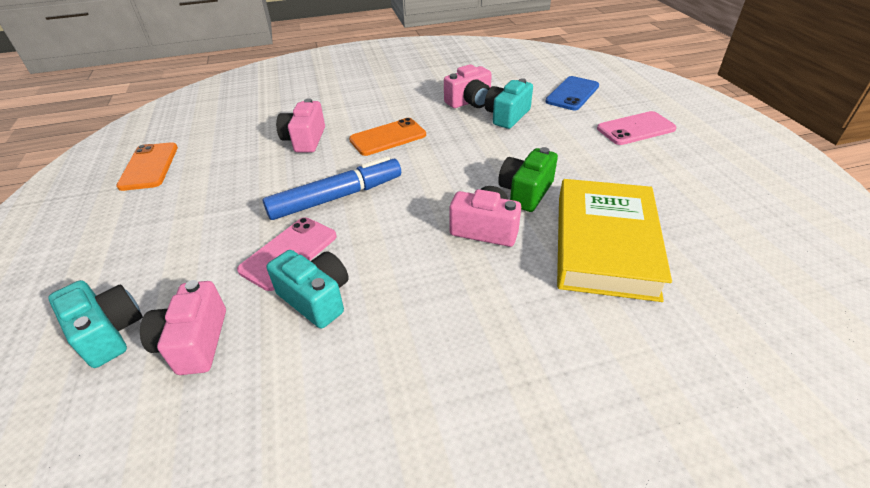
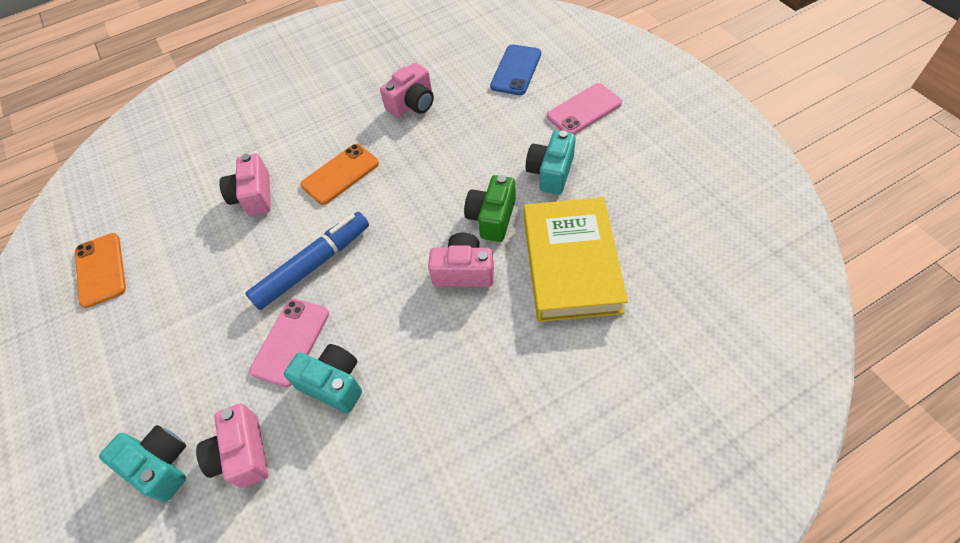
camera: 10 degrees left, 15 degrees up
turquoise camera [485,78,533,129] -> turquoise camera moved to [526,130,576,194]

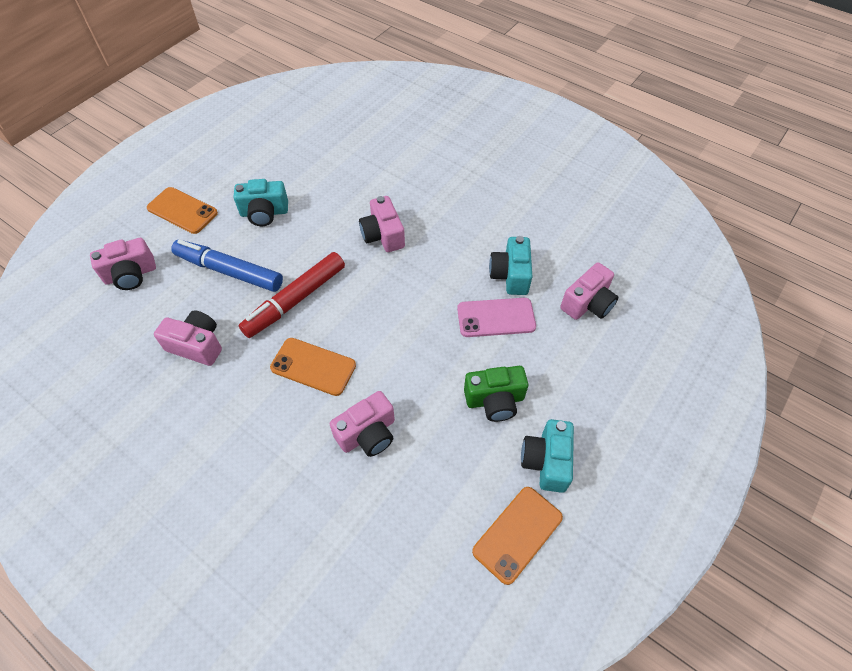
camera: 120 degrees left, 0 degrees up
turquoise camera [99,425,186,502] -> turquoise camera moved to [521,419,574,493]
blue marker [245,212,369,310] -> blue marker moved to [171,239,283,292]
green camera [464,175,516,242] -> green camera moved to [464,366,528,422]
blue phone [490,44,541,95] -> pink camera [90,238,156,290]
yellow book [524,197,628,322] -> none
pink phone [547,83,622,135] -> orange phone [147,187,218,234]
none -> red marker [238,252,345,338]

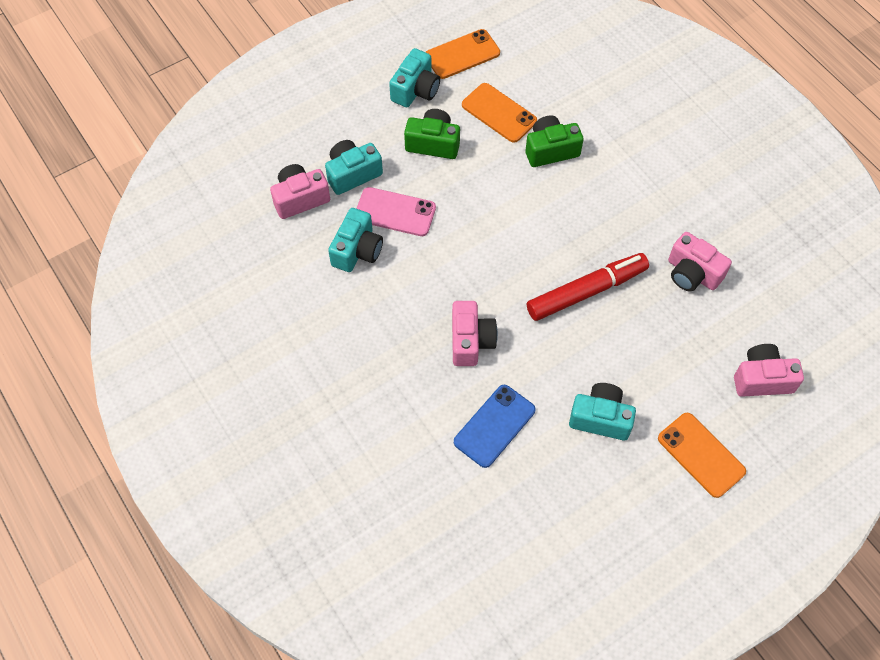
camera: 160 degrees left, 5 degrees up
blue marker [171,239,283,292] -> none
orange phone [270,338,356,396] -> orange phone moved to [462,83,537,143]
pink camera [330,391,395,457] -> green camera [525,115,584,167]
none -> turquoise camera [325,140,383,195]
none -> blue phone [454,385,536,468]

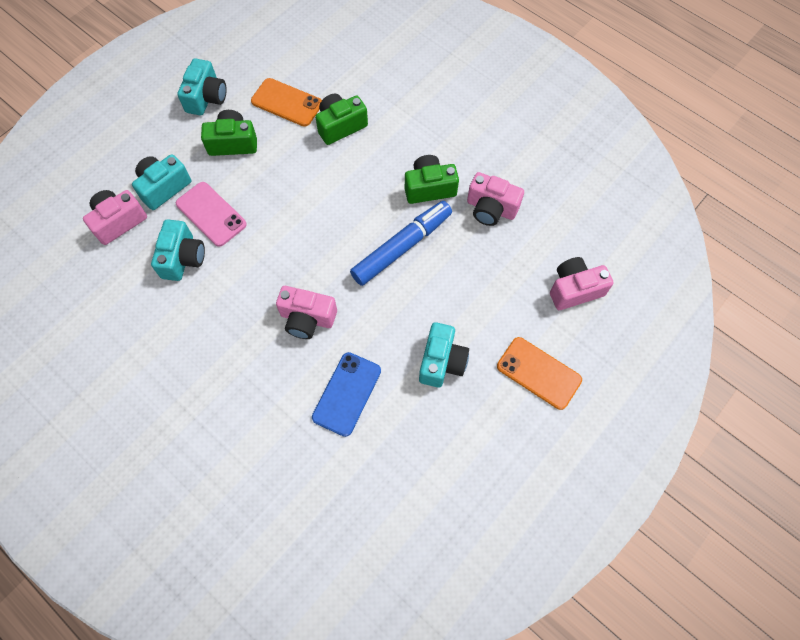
camera: 15 degrees left, 5 degrees up
pink phone [356,187,436,236] -> pink phone turned 45 degrees clockwise [176,182,247,247]
orange phone [426,29,500,79] -> none
pink camera [452,301,498,366] -> pink camera turned 120 degrees clockwise [276,286,337,339]
red marker [527,253,649,321] -> blue marker [350,201,452,286]
turquoise camera [569,383,636,440] -> turquoise camera turned 105 degrees clockwise [419,322,469,387]
none -> green camera [405,155,459,204]

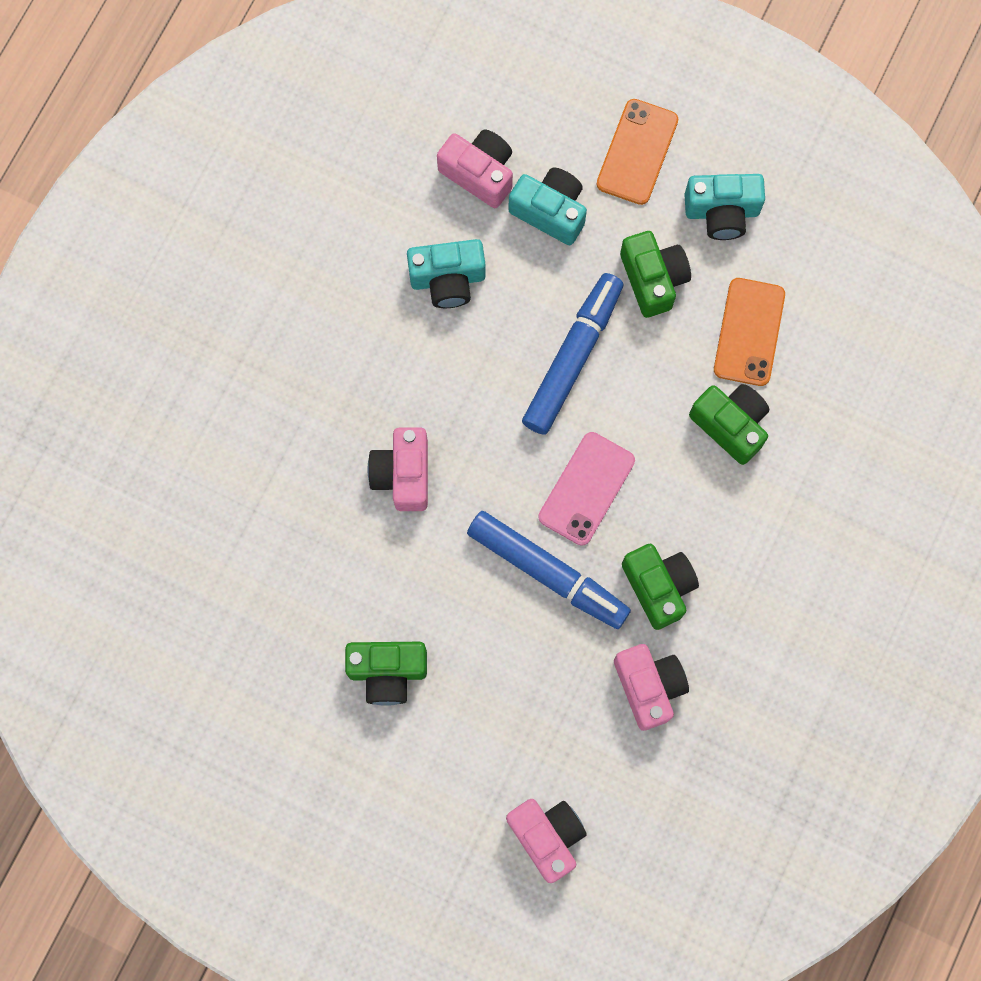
camera: 75 degrees right, 10 degrees up
pink phone [176,182,247,247] -> pink phone moved to [539,432,635,546]
blue phone [312,352,381,437] -> none
turquoise camera [419,322,469,387] -> green camera [345,642,427,706]
pink camera [467,172,524,226] -> pink camera turned 150 degrees clockwise [614,644,689,731]
orange phone [497,337,582,410] -> orange phone moved to [597,99,678,205]
none -> blue marker [522,273,623,435]

